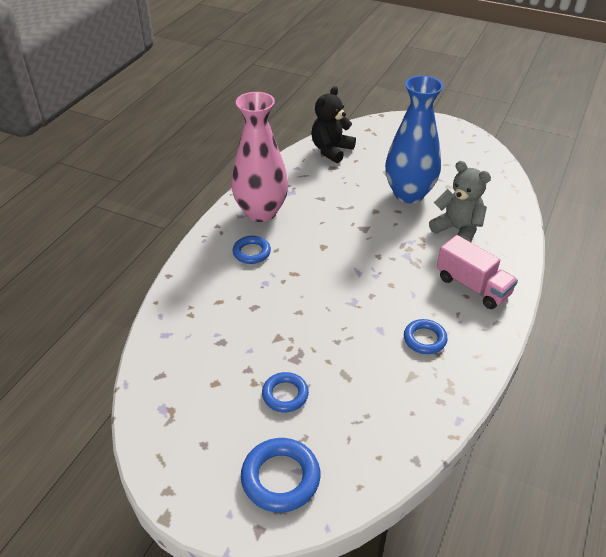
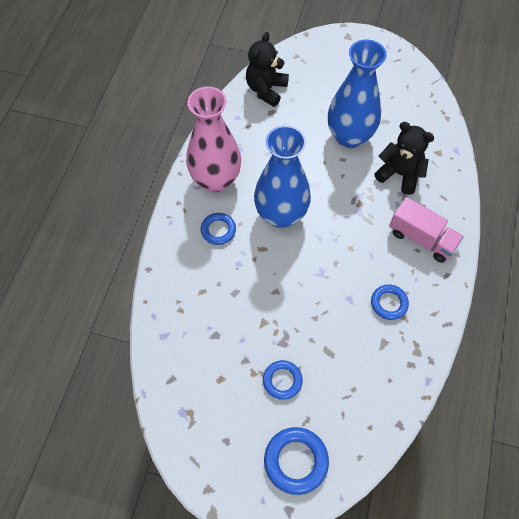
camera: 10 degrees left, 20 degrees up
grey teddy bear [429,161,491,242] -> black teddy bear [374,122,434,195]
none -> blue vase [254,125,311,228]

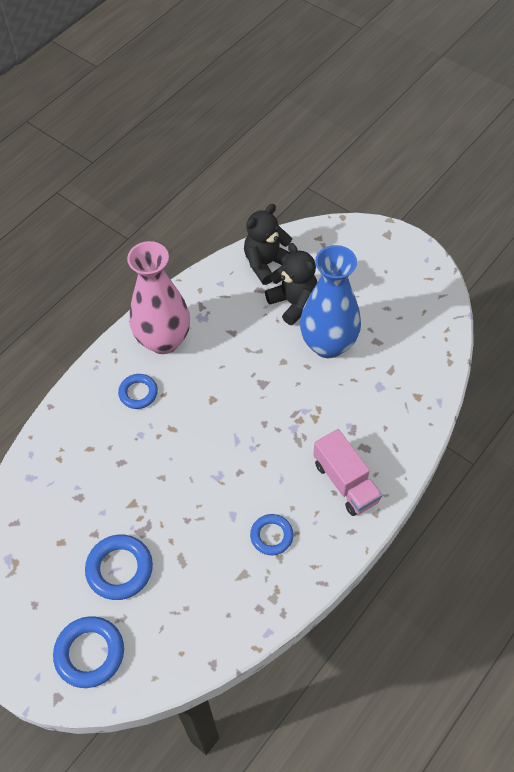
camera: 25 degrees right, 5 degrees down
blue vase [254,125,311,228] -> none
blue ring [263,360,303,400] -> blue ring [85,534,153,600], size x1.53
black teddy bear [374,122,434,195] -> black teddy bear moved to [265,243,317,325]

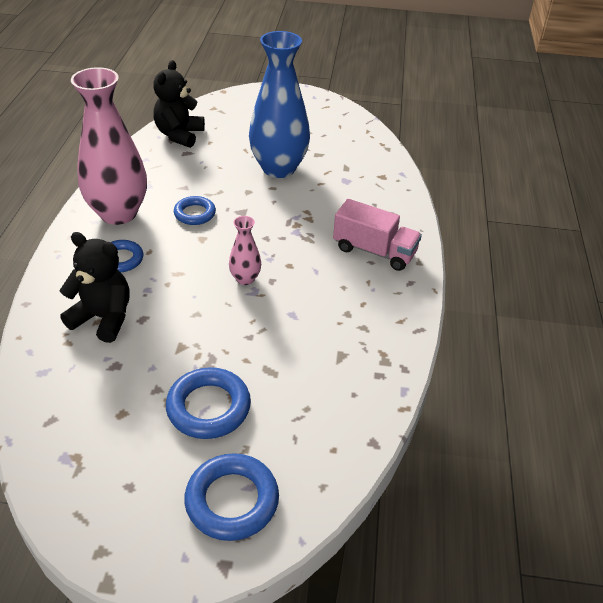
camera: 35 degrees left, 15 degrees down
blue ring [250,514,293,555] -> blue ring moved to [174,196,216,225]
black teddy bear [265,243,317,325] -> black teddy bear moved to [59,232,130,343]
none -> pink vase [229,216,261,285]

